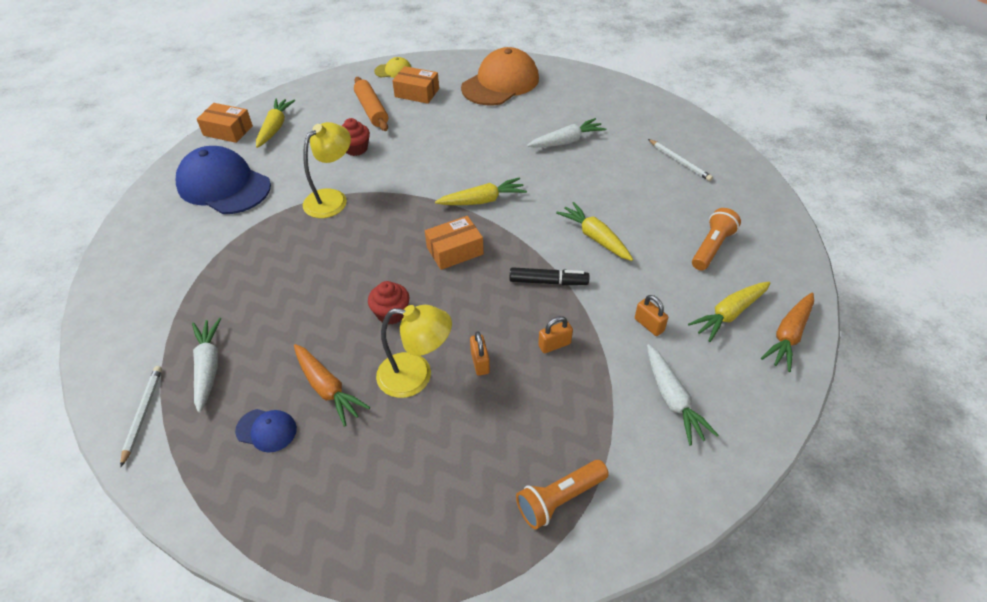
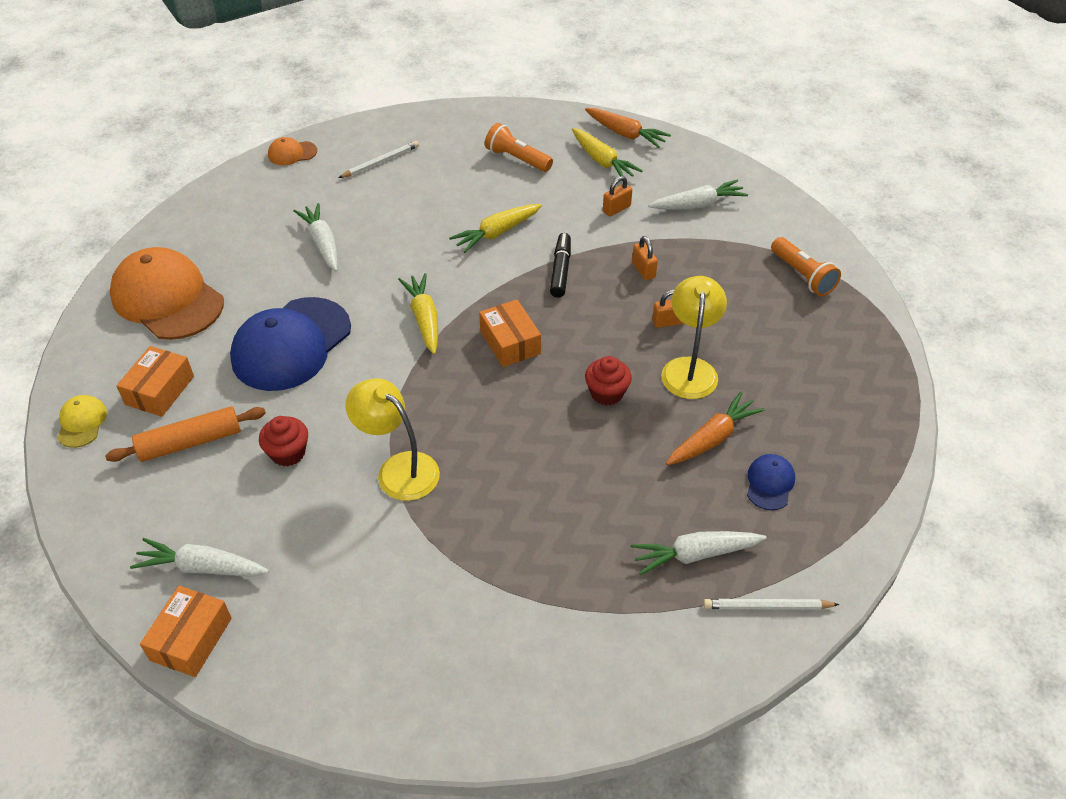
camera: 90 degrees left, 0 degrees up
blue cap [176,146,271,214] -> blue cap moved to [230,297,351,391]
yellow carrot [256,99,295,148] -> white carrot [130,538,269,577]
none -> orange cap [268,137,317,165]

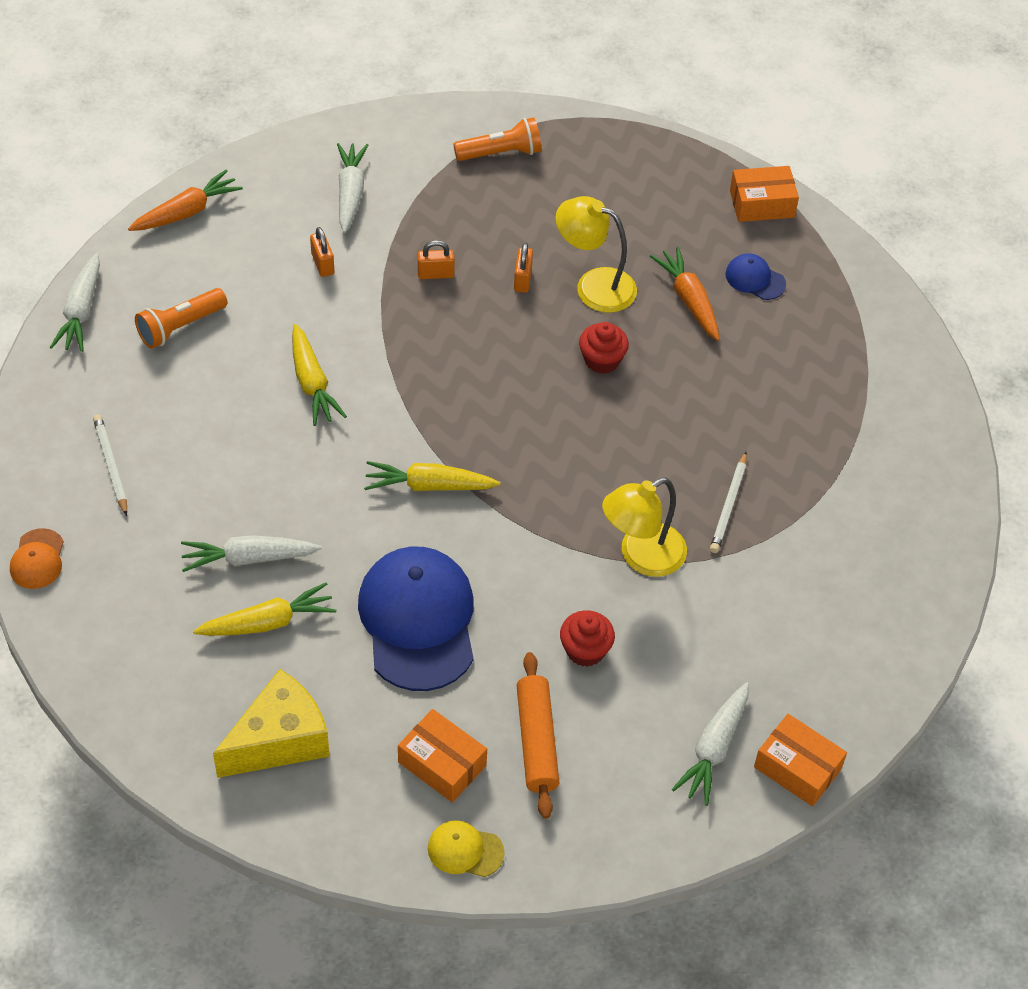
camera: 75 degrees left, 5 degrees up
orange cap [110,247,224,340] -> yellow cheese [213,669,330,778]
blue cap [230,297,351,391] -> blue cap turned 150 degrees counterclockwise [358,547,474,691]
orange box [479,299,541,367] -> orange box moved to [730,166,799,222]
black marker [550,233,571,298] -> none
yellow carrot [572,128,643,177] -> yellow carrot moved to [193,582,337,636]
white carrot [631,531,766,575] -> white carrot moved to [50,253,100,352]
white pencil [703,599,840,610] -> white pencil moved to [710,452,747,553]

